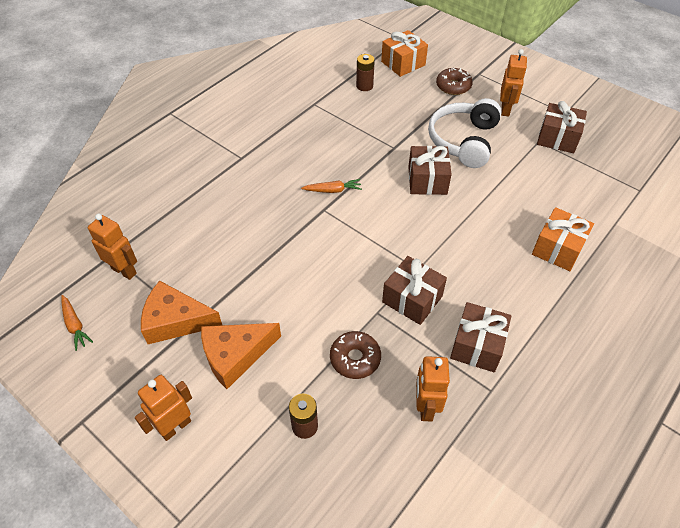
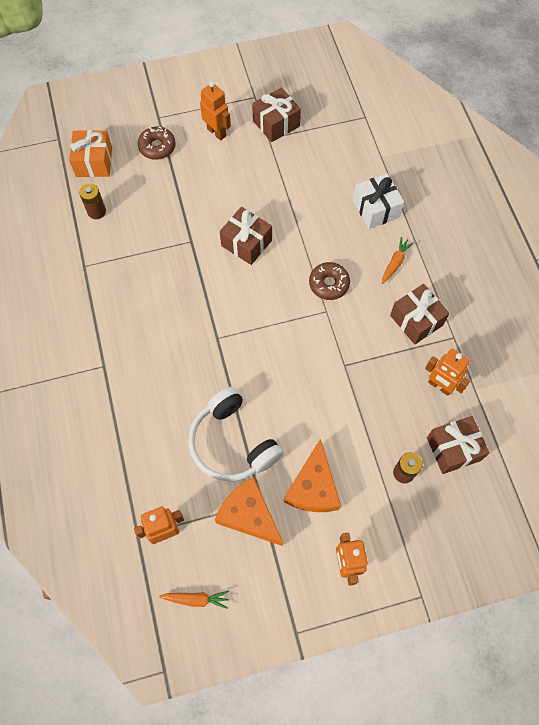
camera: 55 degrees left, 15 degrees up
orange cheese [141,281,222,344] -> orange cheese turned 90 degrees clockwise [215,477,283,546]
orange carrot [301,179,362,193] -> orange carrot moved to [382,237,414,284]
brown donut [330,331,381,379] -> brown donut moved to [309,262,350,300]
brown gift [382,256,447,325] -> brown gift moved to [427,416,490,474]
white headphones [428,98,502,168] -> white headphones moved to [188,387,283,481]
orange gift [532,207,594,271] -> white gift [353,174,404,229]

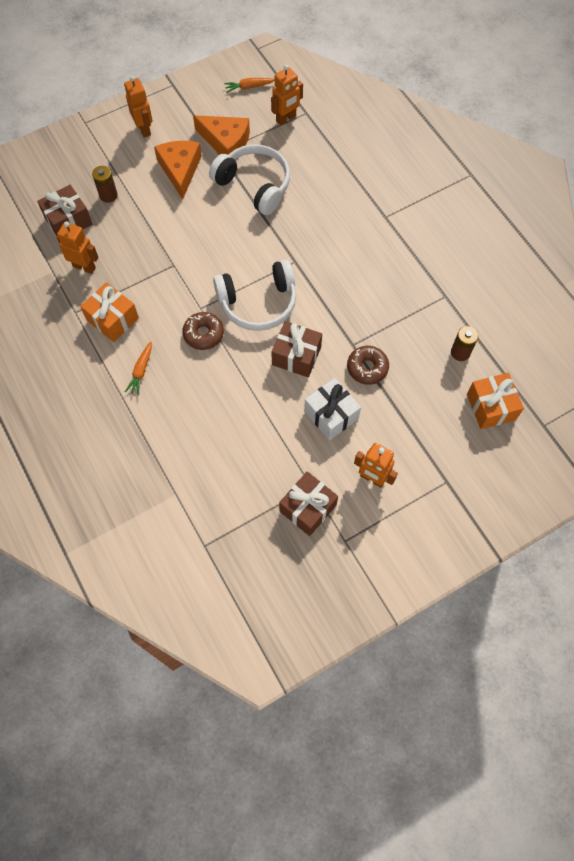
camera: 165 degrees right, 0 degrees up
brown donut [138,126,176,160] -> brown donut moved to [347,346,389,385]
white gift [353,174,404,229] -> white gift moved to [304,378,361,440]
brown gift [390,284,450,344] -> orange gift [80,282,139,342]
none -> white headphones [213,260,296,331]

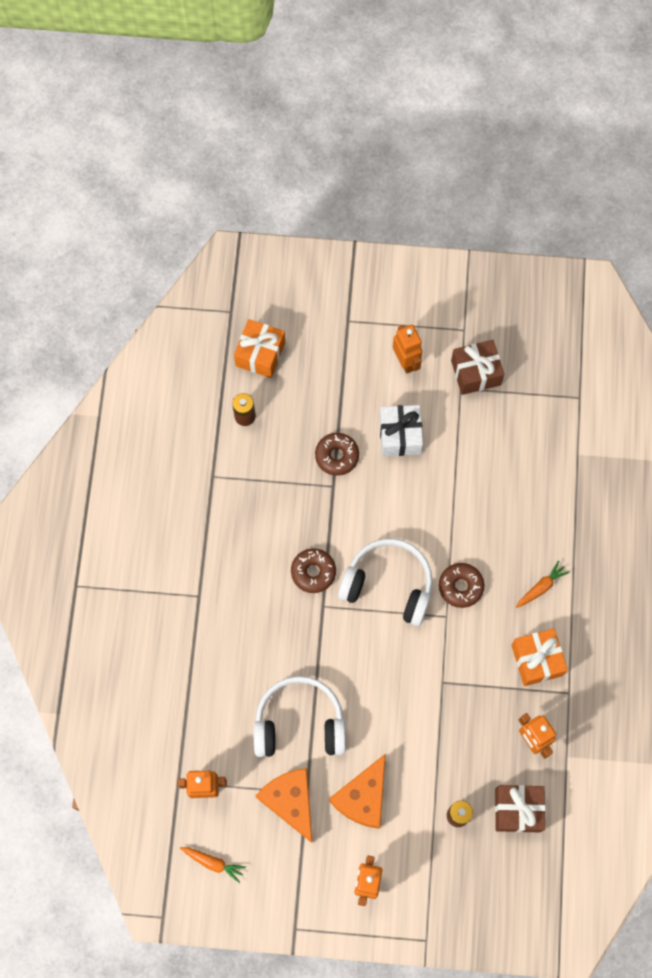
camera: 145 degrees left, 5 degrees up
white headphones [209,145,290,215] -> white headphones turned 105 degrees clockwise [254,676,346,757]
brown gift [271,321,322,377] -> none
none -> brown donut [291,548,336,593]

